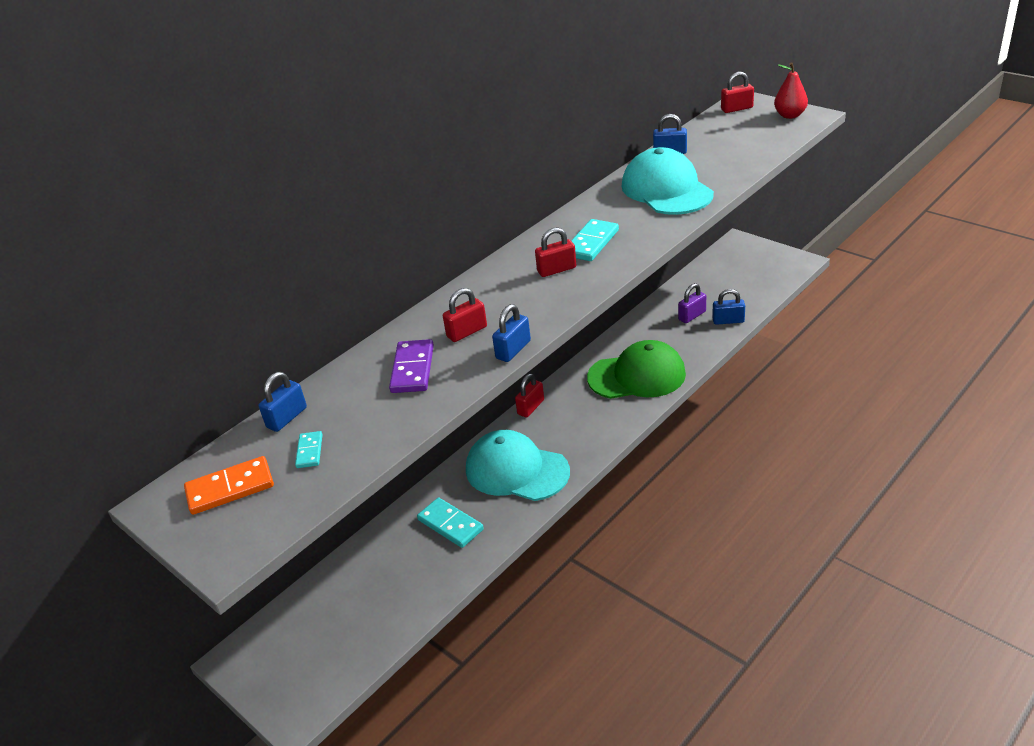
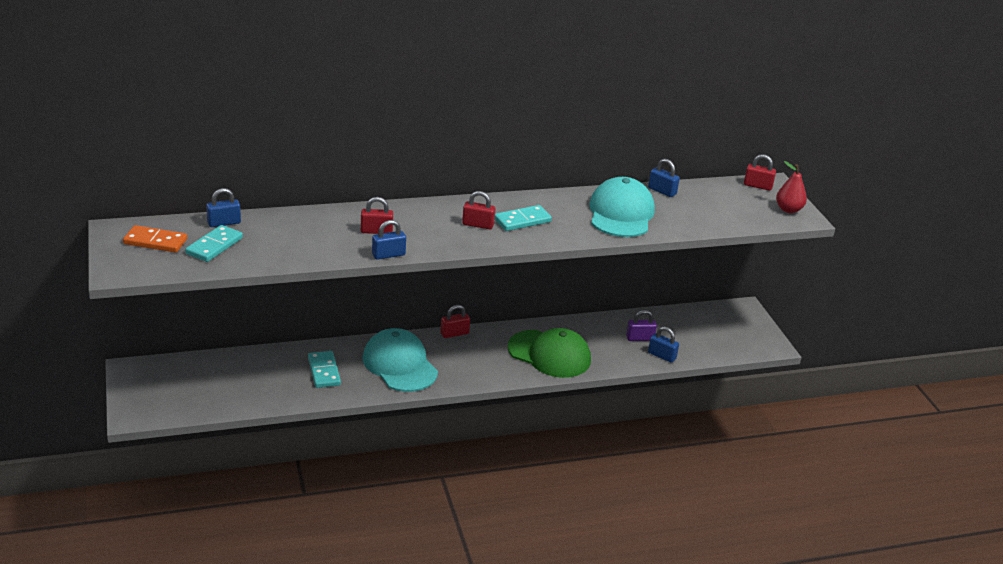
camera: 25 degrees right, 5 degrees down
turquoise domino [295,431,323,468] -> turquoise domino [185,225,243,262], size x1.74
purple domino [389,339,434,393] -> none

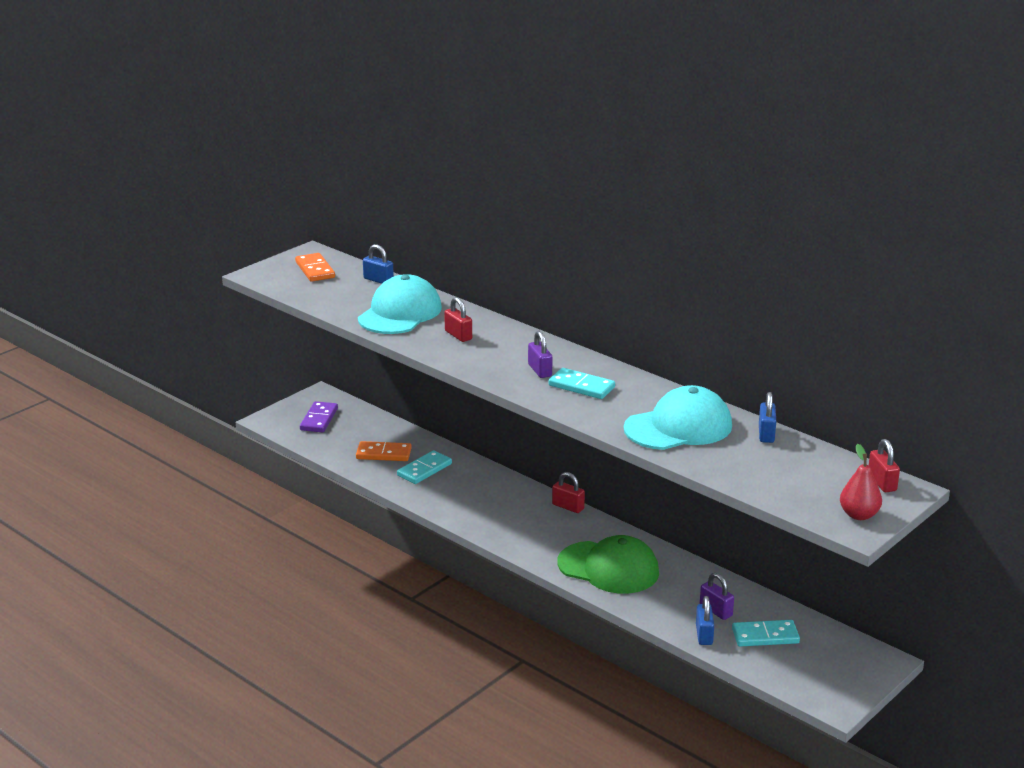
camera: 60 degrees right, 5 degrees down
turquoise domino [185,225,243,262] -> turquoise domino moved to [732,620,800,647]
turquoise cap [363,328,438,392] -> turquoise cap moved to [358,274,442,334]
blue padlock [372,220,406,260] -> none
red padlock [462,191,496,229] -> purple padlock [528,331,552,378]
green cap [507,328,591,378] -> green cap turned 60 degrees counterclockwise [558,535,659,594]
none -> purple domino [300,401,338,433]
none -> orange domino [356,441,412,461]

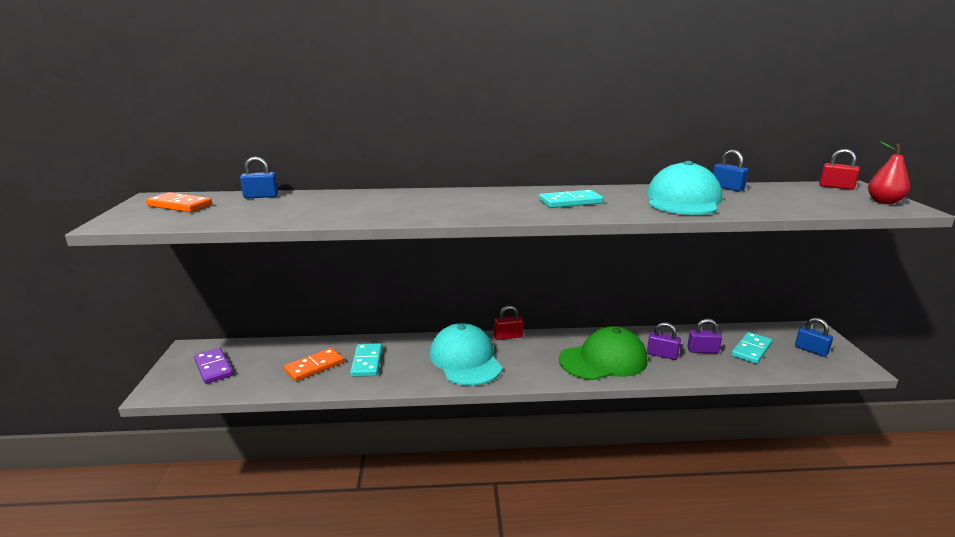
camera: 45 degrees left, 5 degrees down
turquoise cap [358,274,442,334] -> turquoise cap moved to [429,323,502,386]
red padlock [444,297,472,342] -> none
purple padlock [528,331,552,378] -> purple padlock moved to [647,322,681,360]
blue padlock [696,596,714,645] -> blue padlock moved to [795,318,833,357]

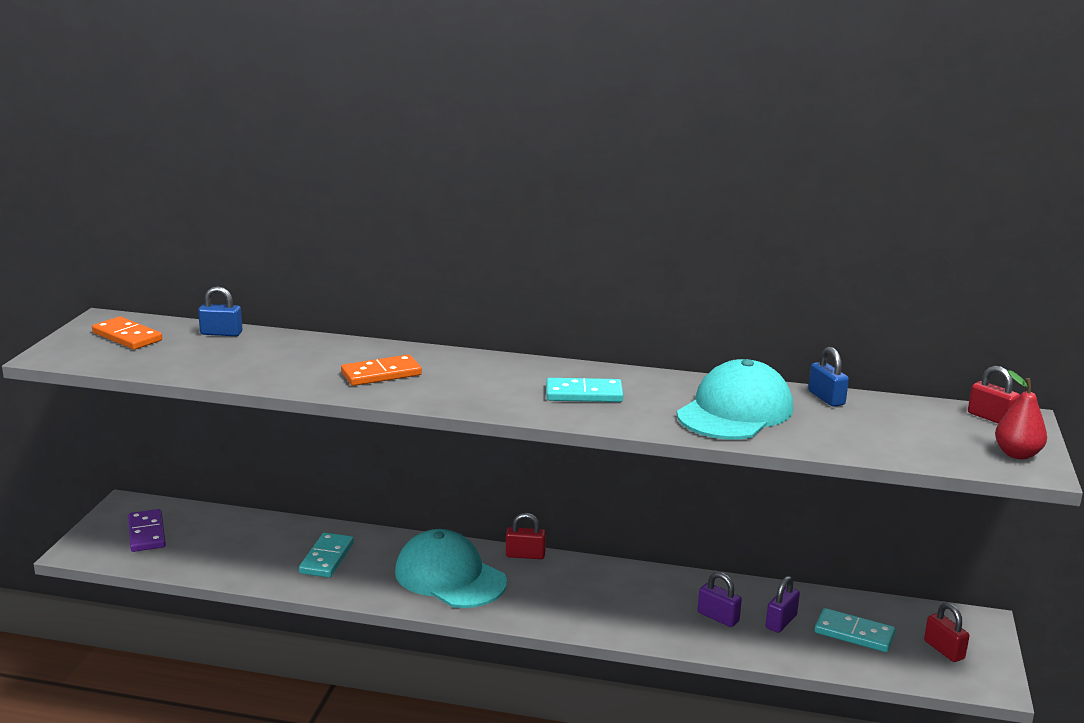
camera: 15 degrees right, 0 degrees up
orange domino [284,348,344,381] -> orange domino moved to [341,354,422,386]
turquoise cap [429,323,502,386] -> turquoise cap turned 45 degrees counterclockwise [395,529,507,608]
green cap [559,326,647,380] -> none
purple padlock [687,319,722,354] -> purple padlock turned 75 degrees counterclockwise [766,576,800,633]
turquoise domino [731,332,772,364] -> turquoise domino turned 60 degrees clockwise [815,608,895,652]
blue padlock [795,318,833,357] -> red padlock [924,602,970,662]

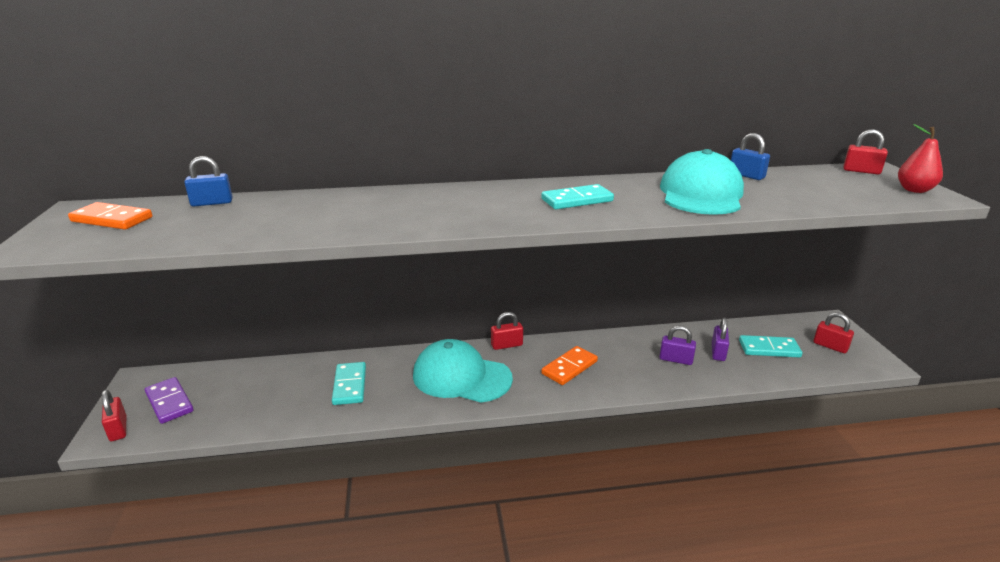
camera: 20 degrees left, 5 degrees up
orange domino [341,354,422,386] -> orange domino moved to [541,346,598,385]
none -> red padlock [102,390,126,441]

